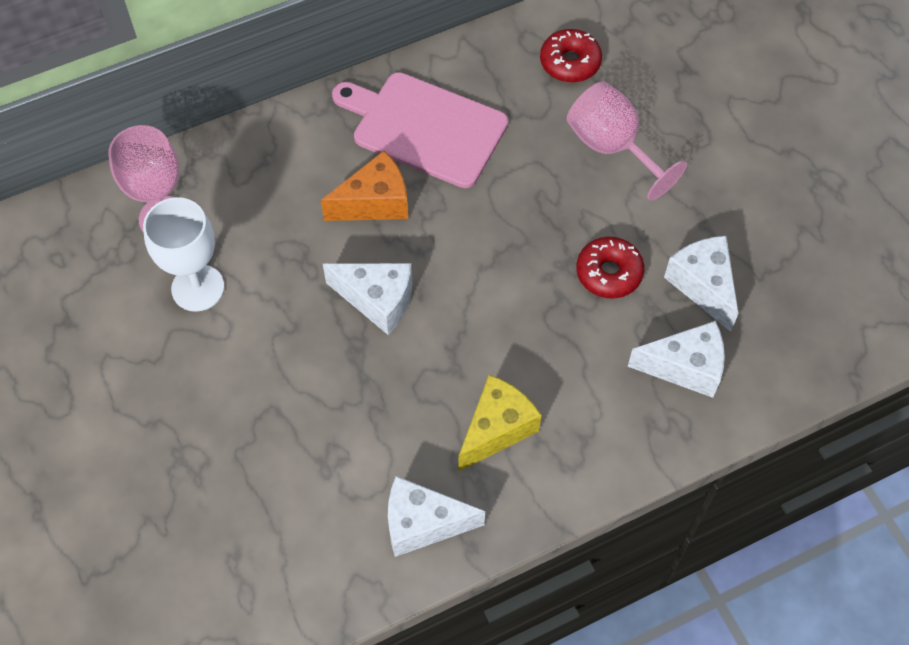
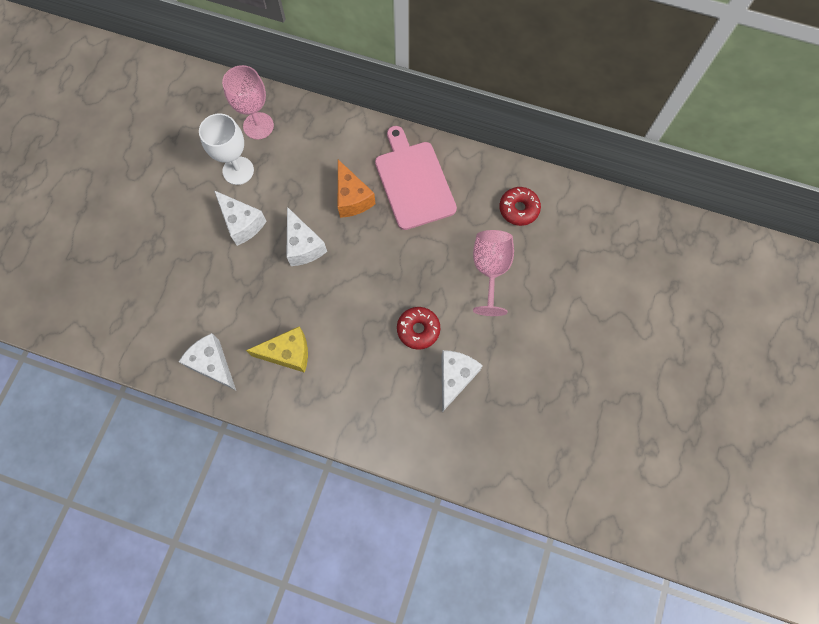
camera: 45 degrees right, 10 degrees up
orange cheese [321,151,408,221] -> orange cheese turned 45 degrees clockwise [338,160,375,218]
white cheese [628,321,725,398] -> white cheese moved to [214,190,267,246]

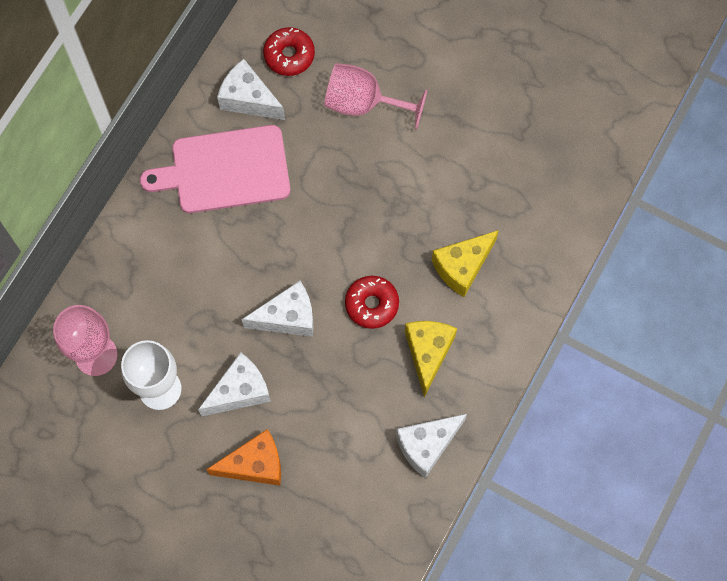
camera: 80 degrees left, 0 degrees up
orange cheese [338,160,375,218] -> orange cheese moved to [206,429,281,486]
red donut [397,307,440,350] -> red donut moved to [345,276,399,329]
white cheese [441,350,483,412] -> white cheese moved to [217,59,285,120]
none -> yellow cheese [432,230,499,297]

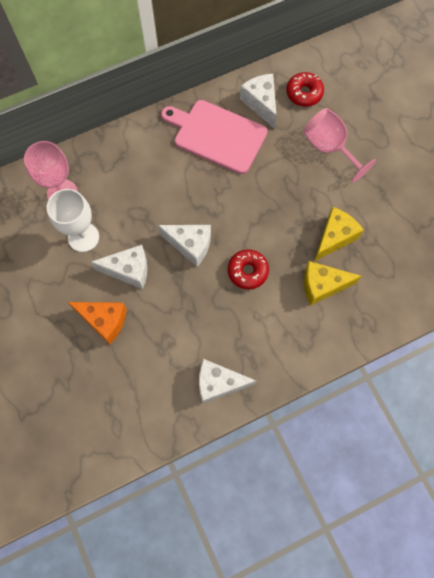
camera: 35 degrees right, 0 degrees up
yellow cheese [405,321,457,397] -> yellow cheese moved to [314,207,364,261]

